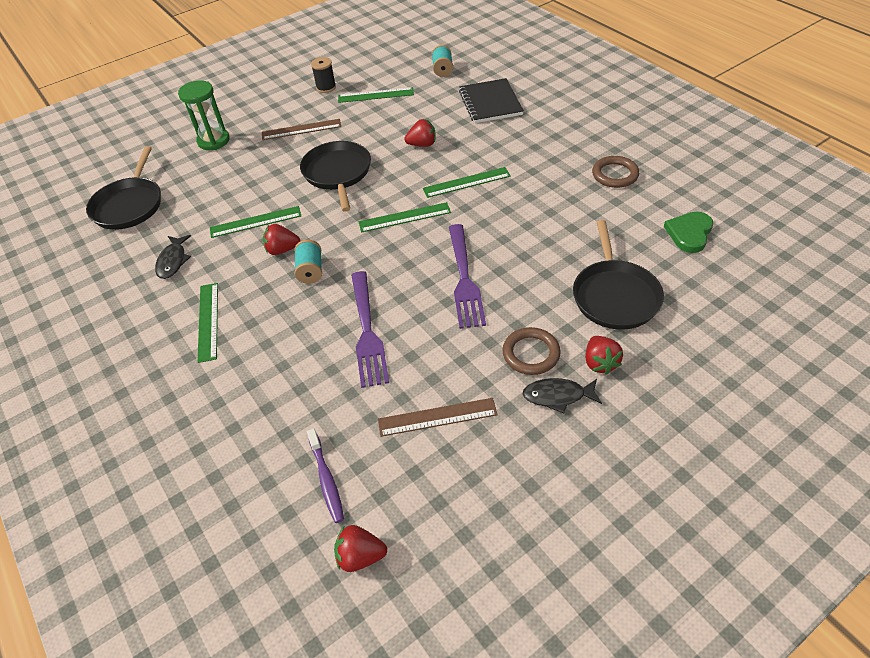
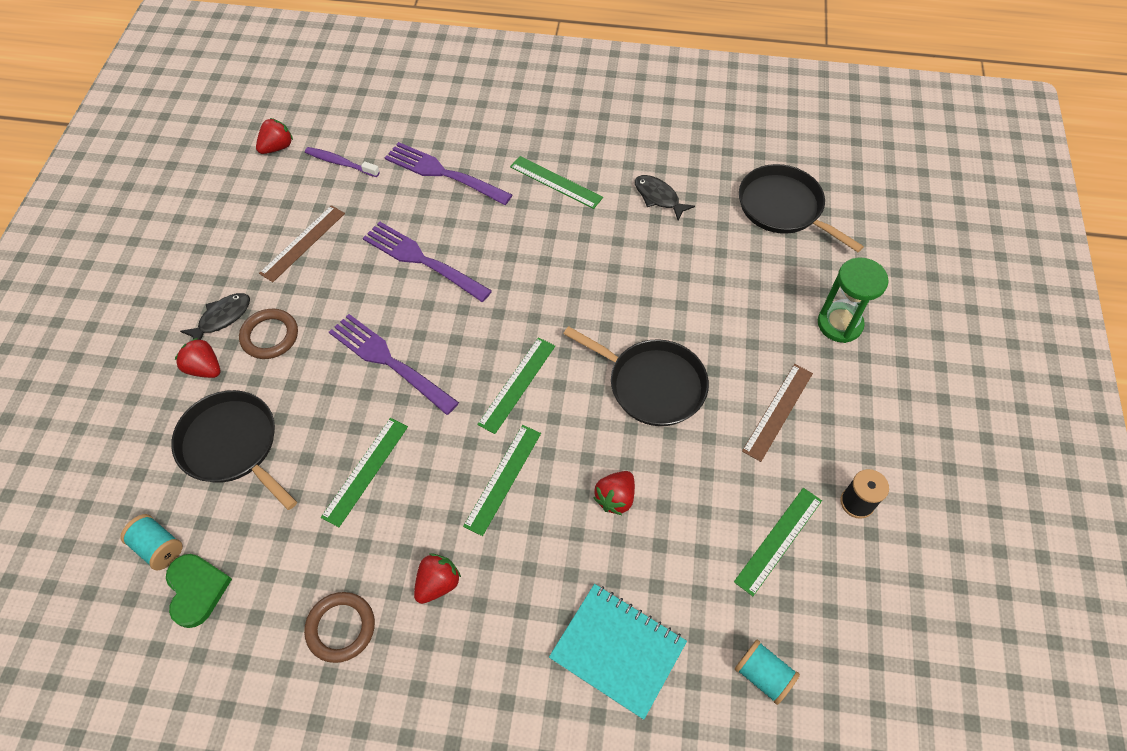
camera: 130 degrees right, 10 degrees up
green ruler [210,206,301,238] -> green ruler moved to [321,418,408,527]
red strawberry [263,224,300,255] -> red strawberry moved to [414,553,461,604]
turquoise spool [295,240,322,284] -> turquoise spool moved to [120,514,183,571]
black notebook [459,78,524,123] -> turquoise notebook [549,584,687,720]
none -> purple fork [385,142,512,205]

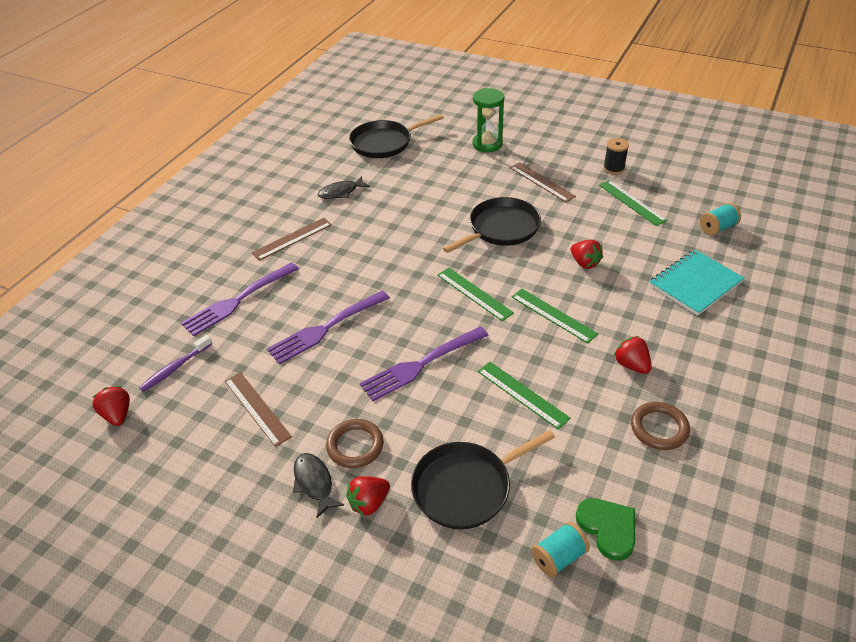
camera: 70 degrees left, 15 degrees down
green heart [166,554,232,628] -> green heart turned 60 degrees clockwise [576,498,635,561]
green ruler [510,156,603,209] -> brown ruler [252,218,332,261]

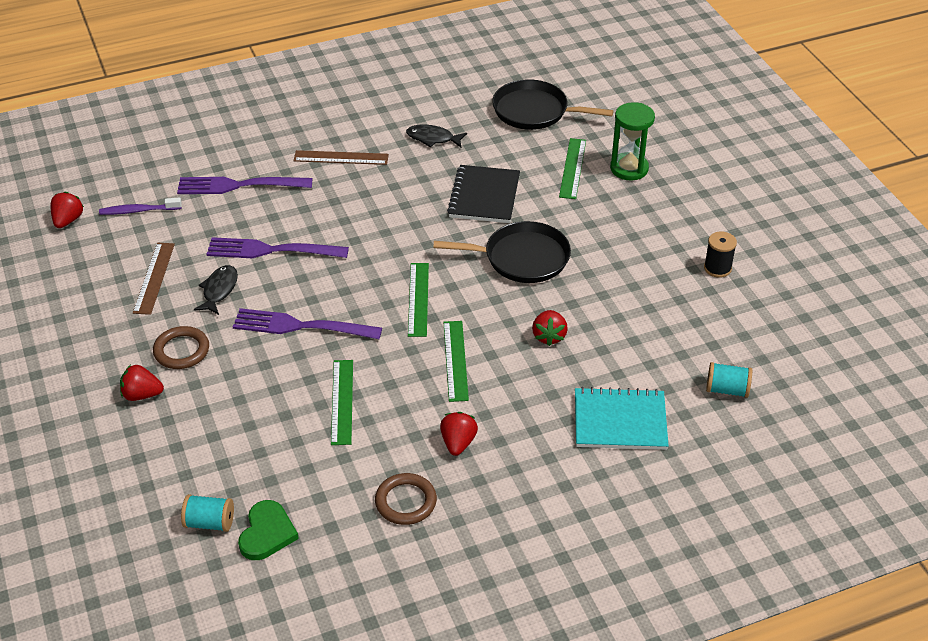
camera: 40 degrees right, 0 degrees up
black fish [293,453,344,518] -> black fish moved to [194,265,238,315]
black pan [411,430,555,529] -> none
brown ruler [510,162,576,202] -> none
green ruler [599,180,667,226] -> green ruler moved to [559,138,586,199]
none -> black notebook [447,165,520,223]

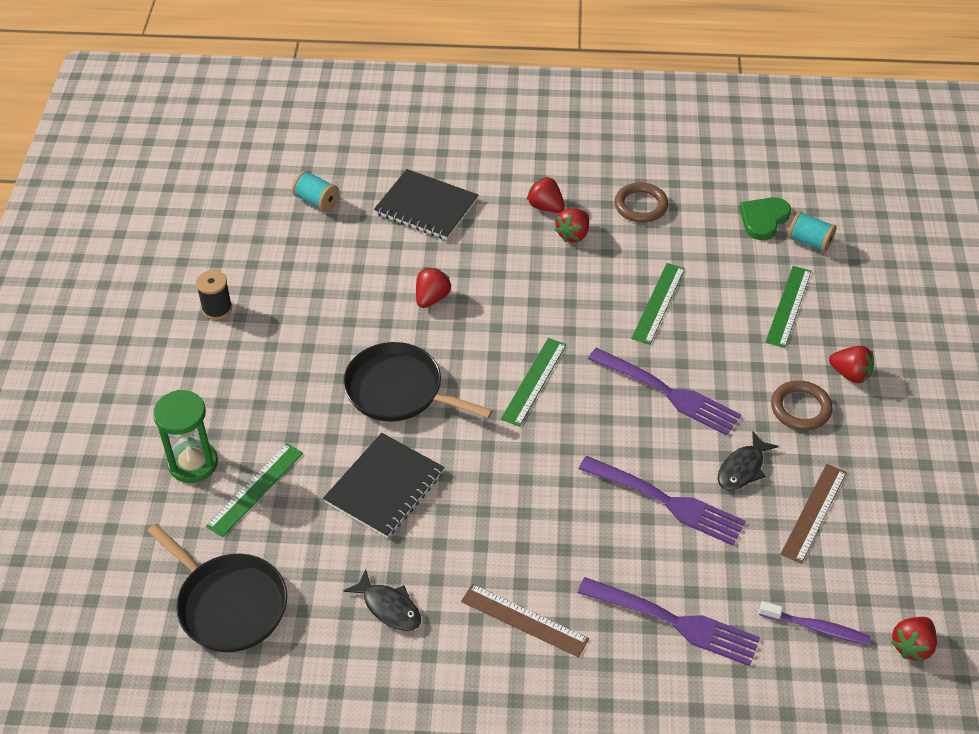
camera: 155 degrees left, 5 degrees up
green ruler [443,321,469,402] -> green ruler moved to [765,266,812,348]
turquoise notebook [575,387,669,450] -> black notebook [374,169,478,240]
none -> red strawberry [527,176,565,213]

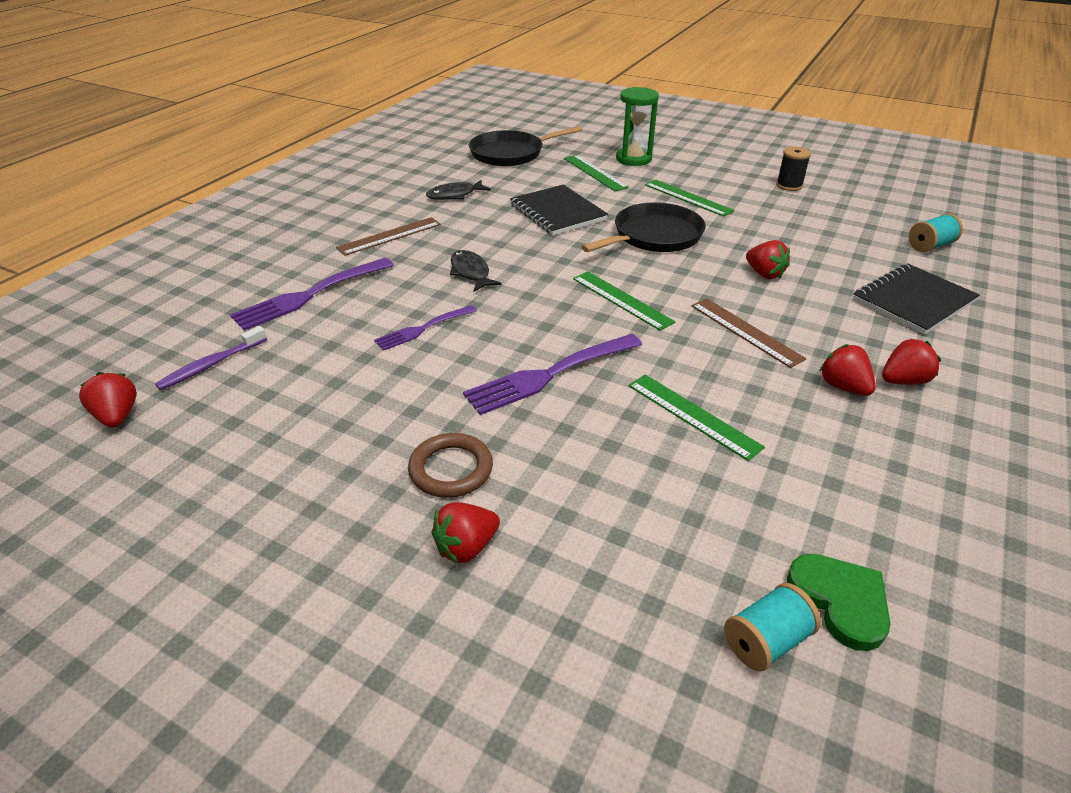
camera: 115 degrees right, 10 degrees down
purple fork [579,456,746,546] -> purple fork [374,305,477,351], size x0.60
brown ring [615,182,668,223] -> none
black fish [718,432,779,490] -> black fish moved to [450,250,502,292]
green ruler [765,266,812,348] -> green ruler moved to [645,180,734,217]
brown ruler [781,464,847,564] -> brown ruler moved to [691,298,806,368]

